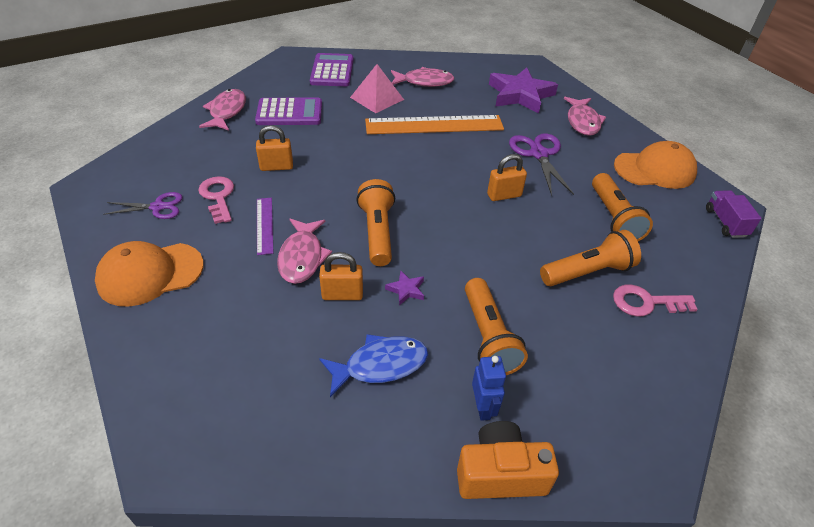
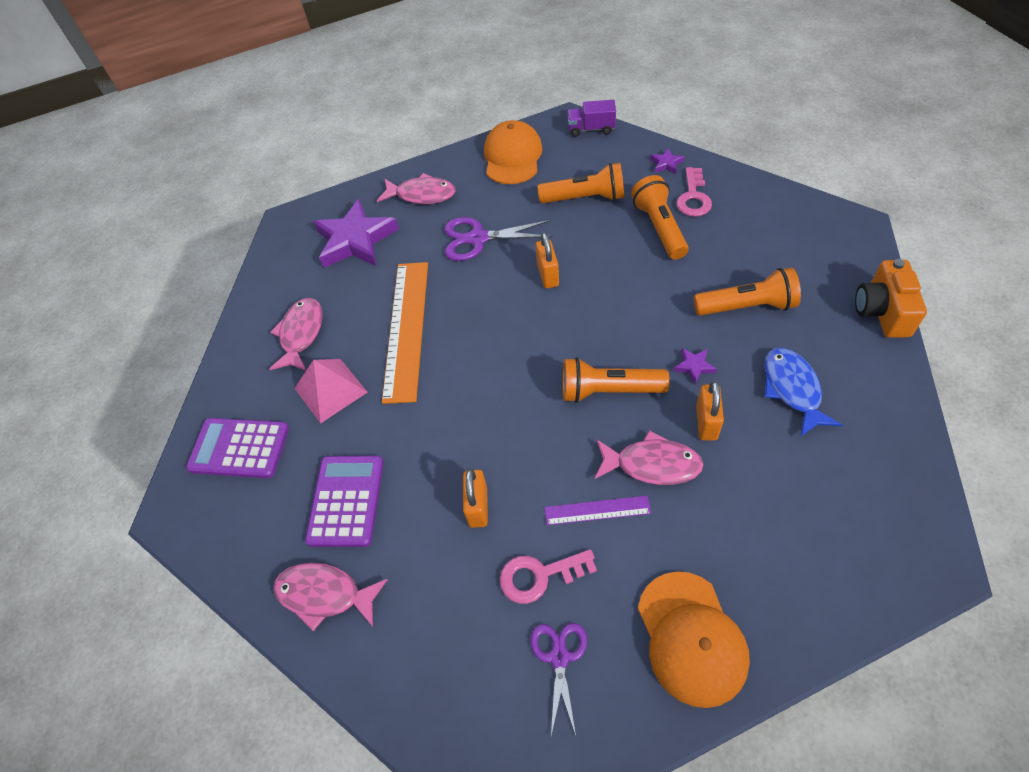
camera: 75 degrees left, 10 degrees up
blue robot [472,356,506,421] -> none
none -> purple star [650,148,685,174]

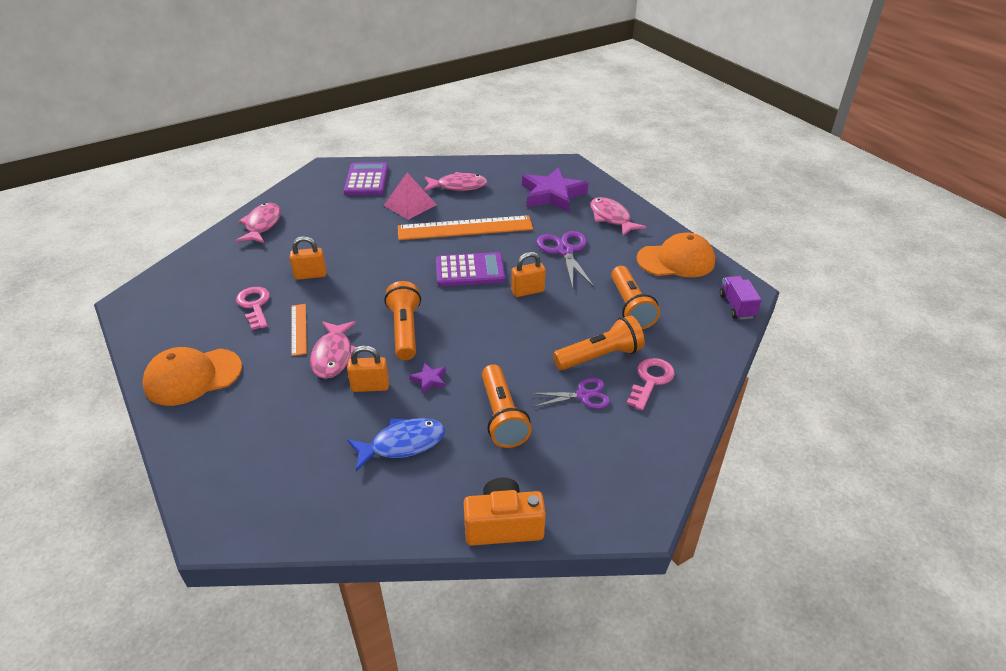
camera: 75 degrees right, 15 degrees down
purple calculator [305,456,383,547] -> purple calculator moved to [436,252,506,286]
pink fish [377,173,456,204] -> pink fish turned 150 degrees clockwise [590,197,646,236]
purple scissors [531,623,587,736] -> purple scissors moved to [530,378,610,409]
purple ruler [545,496,651,525] -> orange ruler [291,304,307,356]
purple star [650,148,685,174] -> none
pink key [676,167,712,217] -> pink key turned 120 degrees clockwise [627,358,675,411]

